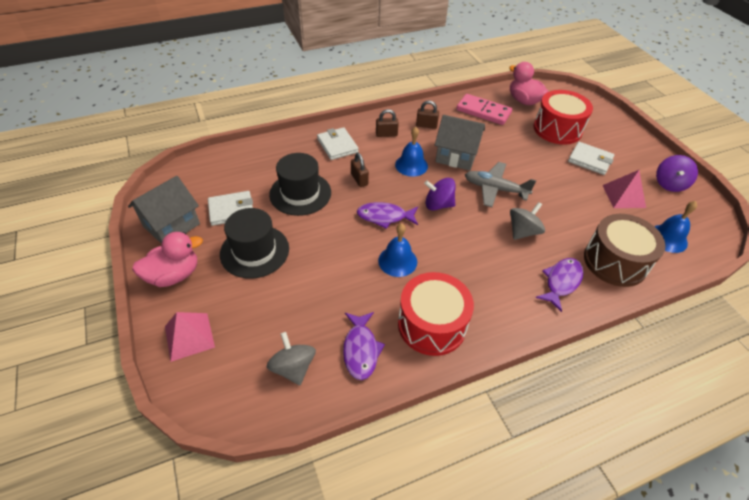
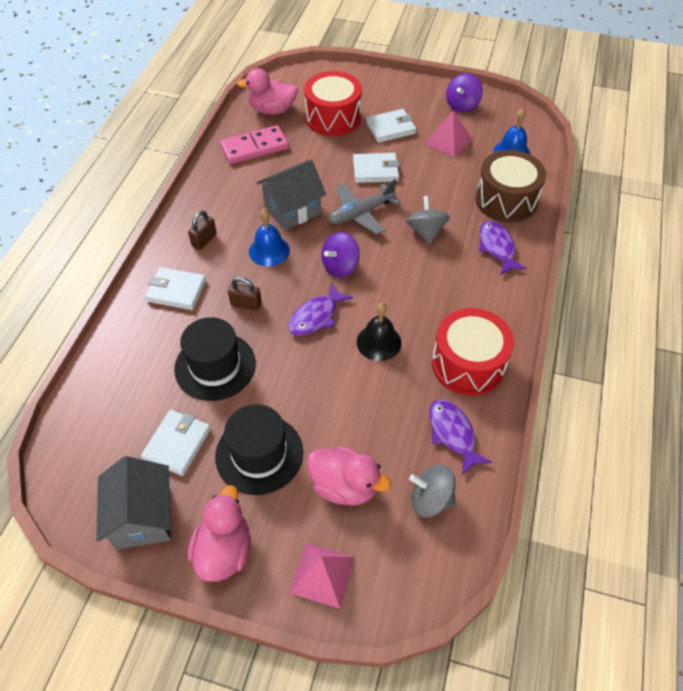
camera: 50 degrees left, 5 degrees up
purple fish [343,312,385,380] -> purple fish turned 150 degrees counterclockwise [429,399,492,476]
blue bell [378,223,417,277] -> black bell [357,303,402,361]
brown padlock [416,101,439,129] -> none
purple spinning top [656,155,698,192] -> purple spinning top turned 60 degrees clockwise [446,73,483,112]
none -> pink duck [307,446,391,506]
none -> white wallet [353,153,399,183]

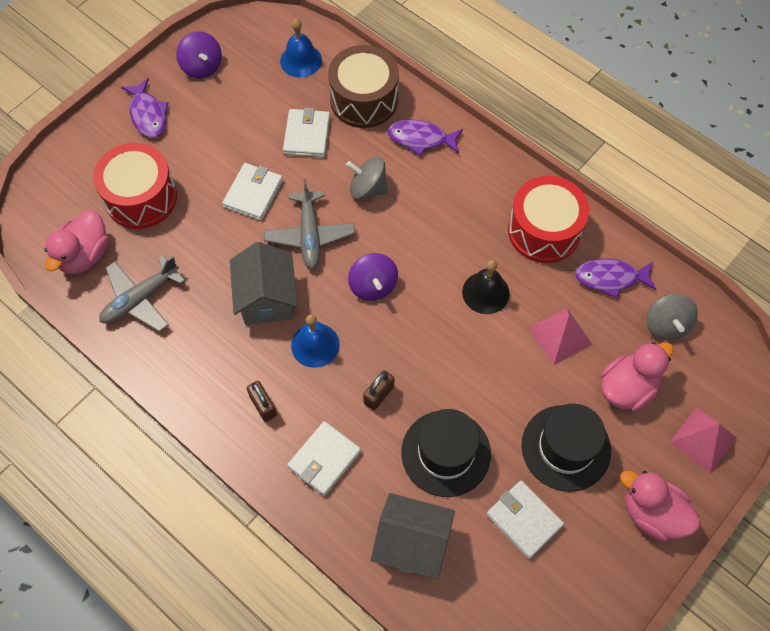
camera: 65 degrees left, 10 degrees up
grey house [96,456,171,549] -> grey house moved to [371,493,455,580]
pink domino [220,125,289,164] -> grey plane [99,256,185,332]
purple fish [288,282,353,336] -> purple fish moved to [121,78,168,138]
white wallet [366,109,416,143] -> white wallet moved to [283,107,330,157]
grey spinning top [409,465,456,518] -> grey spinning top turned 45 degrees counterclockwise [646,293,698,341]
pink pyramid [425,110,472,157] -> pink pyramid moved to [529,308,592,365]

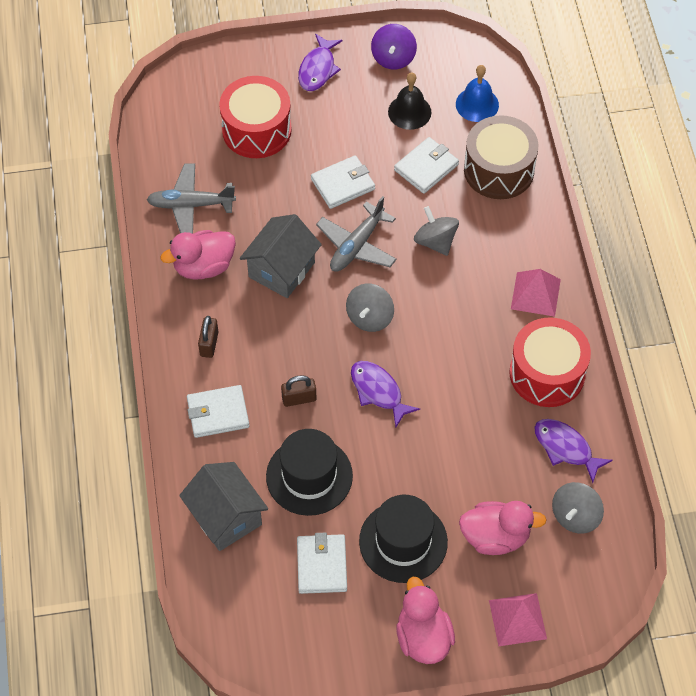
camera: 40 degrees right, 5 degrees down
pink duck [44,211,109,275] -> pink duck moved to [160,230,236,280]
blue bell [291,314,340,368] -> none
purple spinning top [348,253,398,301] -> grey spinning top [346,283,394,332]
purple fish [388,119,463,156] -> purple fish moved to [351,361,420,427]
black bell [462,260,510,314] -> black bell moved to [388,72,431,130]
pink pyramid [529,308,592,365] -> pink pyramid moved to [511,269,561,317]

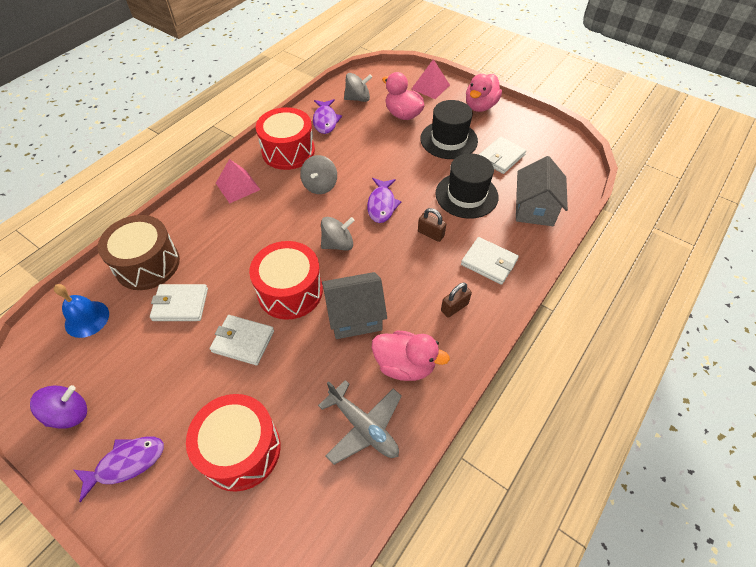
camera: 135 degrees left, 5 degrees down
grey plane [316,196,397,272] -> red drum [249,241,323,320]
black bell [388,72,431,130] -> none
grey spinning top [414,206,459,256] -> grey spinning top moved to [300,155,337,194]

